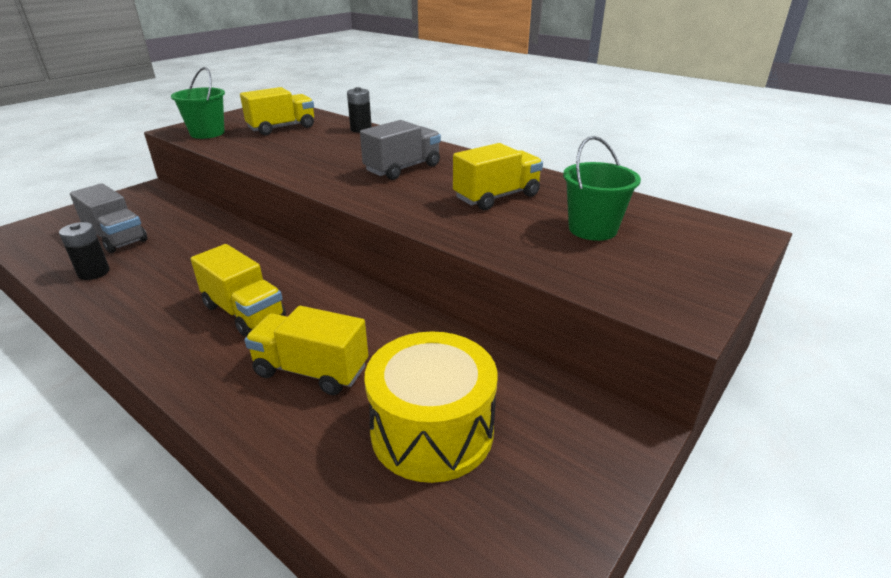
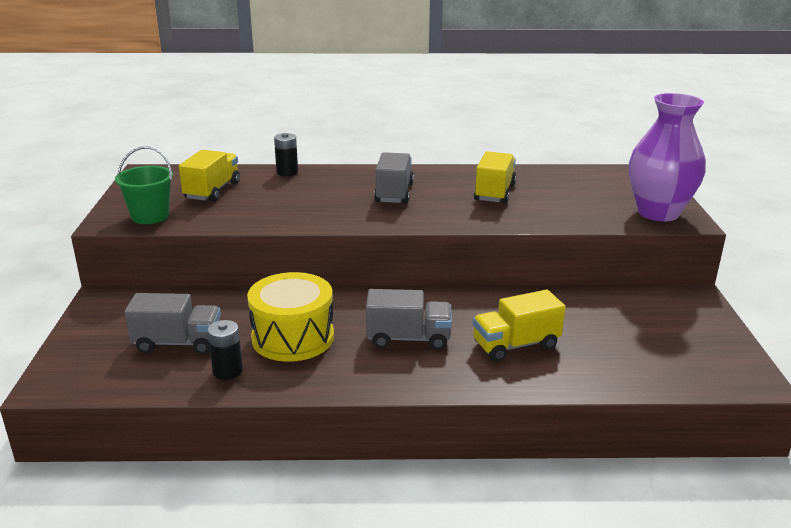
camera: 40 degrees left, 5 degrees down
yellow truck [191,244,286,336] -> grey truck [366,289,452,350]
yellow drum [365,331,497,483] -> yellow drum moved to [247,272,334,362]
green bucket [563,136,641,241] -> none
none -> purple vase [629,93,706,221]

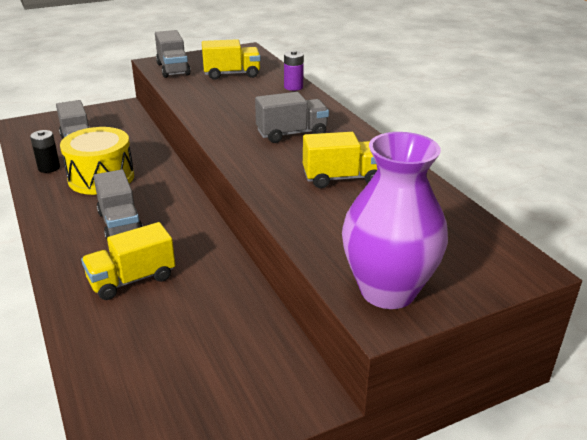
camera: 65 degrees right, 5 degrees up
green bucket [115,146,173,224] -> grey truck [155,30,191,78]
black battery [274,133,298,176] -> purple battery [284,50,304,91]
yellow truck [473,290,565,362] -> yellow truck turned 75 degrees counterclockwise [81,222,175,300]

